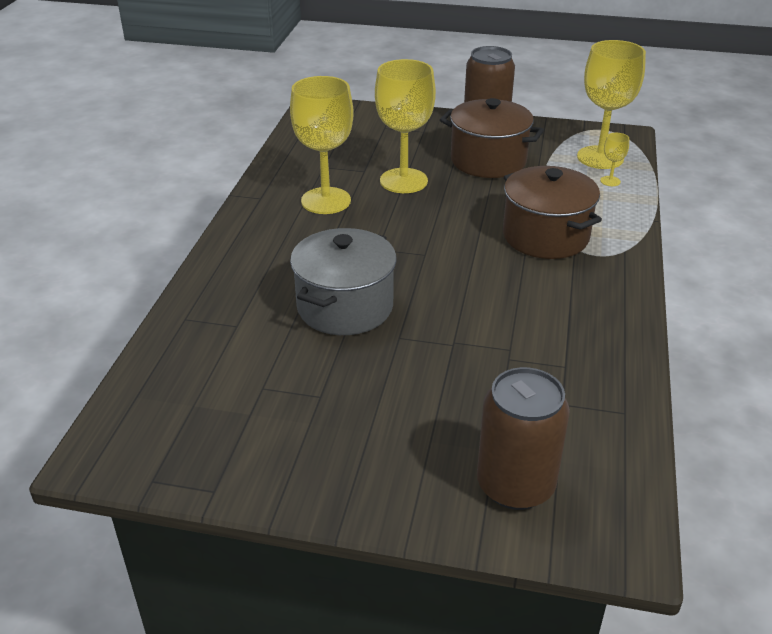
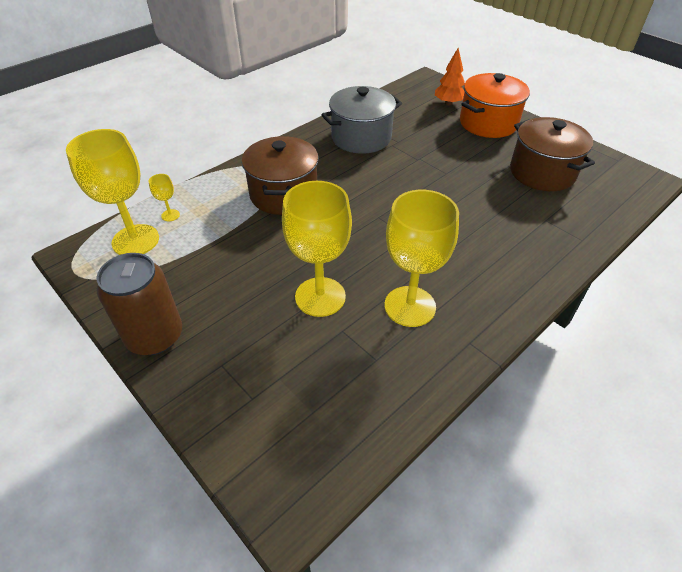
camera: 145 degrees left, 10 degrees up
grey pot [290,228,397,335] -> grey pot moved to [321,86,402,154]
brown pot [440,98,544,178] -> brown pot moved to [510,117,595,191]
brown can [477,367,570,510] -> orange tree [435,48,465,105]
none -> orange pot [460,73,530,138]

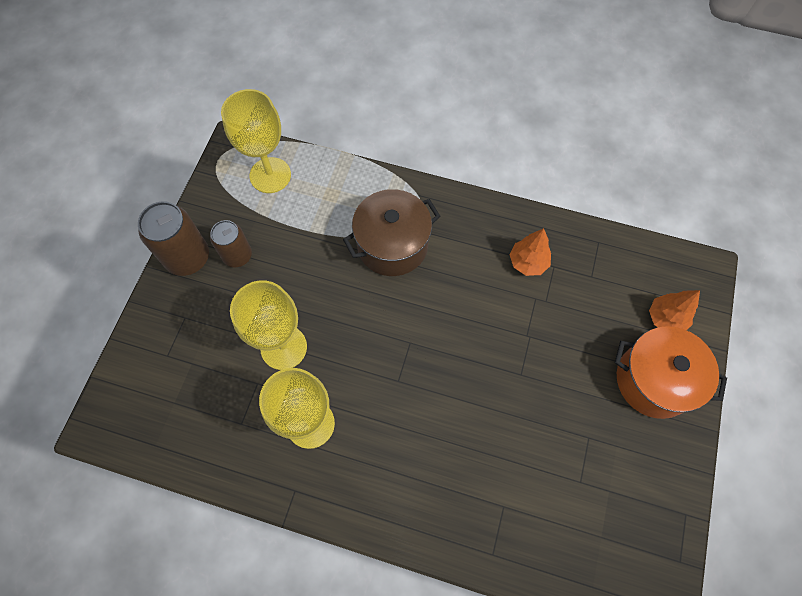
camera: 60 degrees right, 20 degrees up
yellow goblet [149,174,180,221] -> none
grey pot [321,86,402,154] -> orange tree [509,228,551,276]
brown pot [510,117,595,191] -> none
none -> brown can [210,220,252,268]

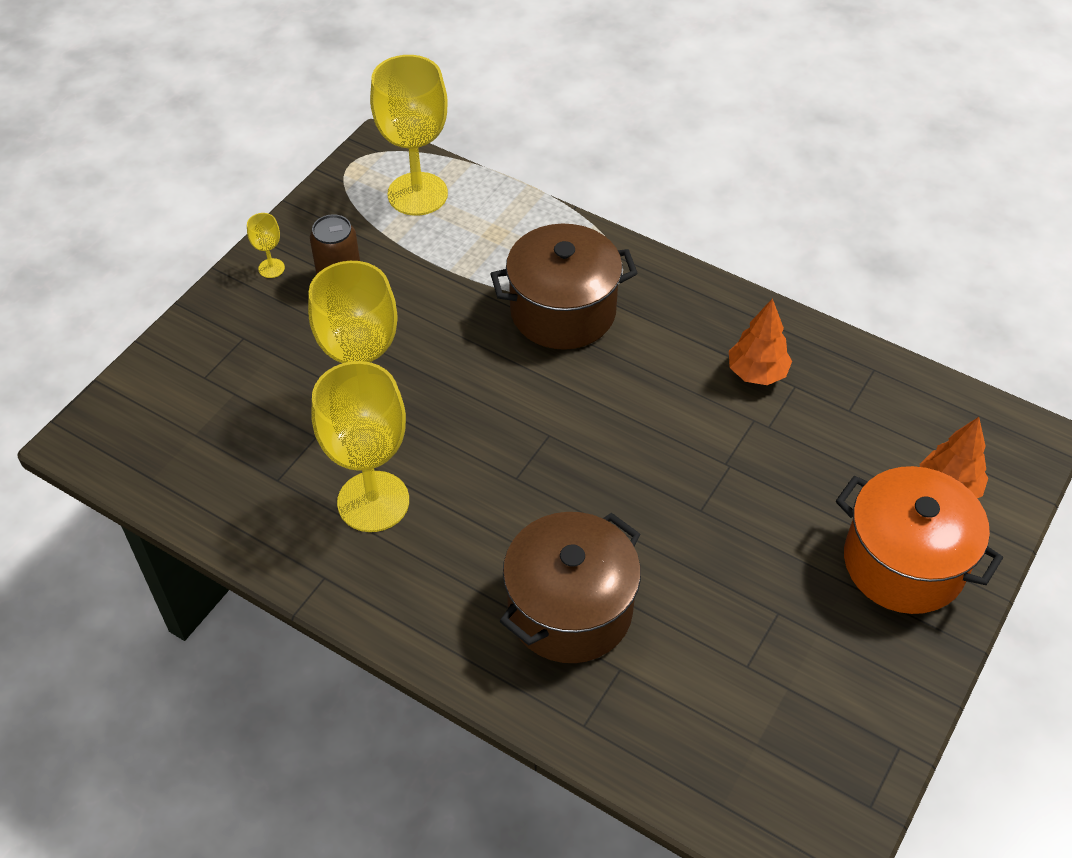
camera: 15 degrees right, 15 degrees down
brown can [138,201,209,276] -> yellow goblet [247,213,285,278]
none -> brown pot [500,512,641,663]

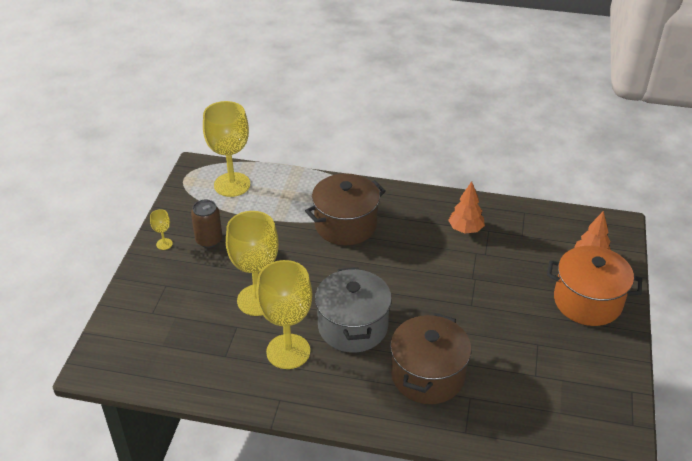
camera: 20 degrees left, 10 degrees down
none -> grey pot [315,267,392,353]

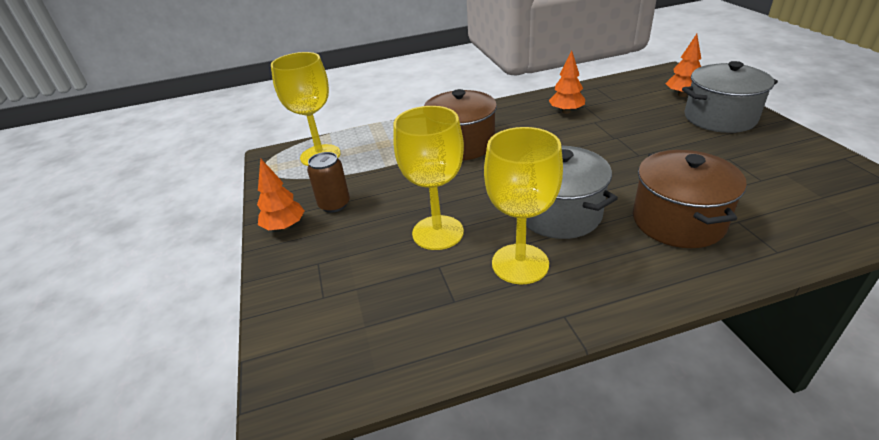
camera: 25 degrees left, 5 degrees down
yellow goblet [150,209,173,250] -> orange tree [257,158,305,231]
orange pot [547,246,642,326] -> grey pot [682,61,778,133]

